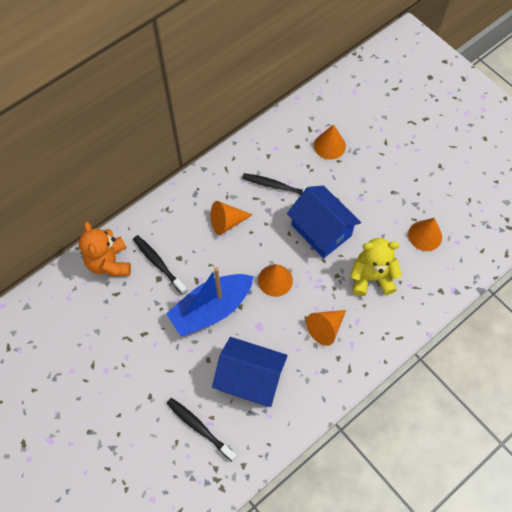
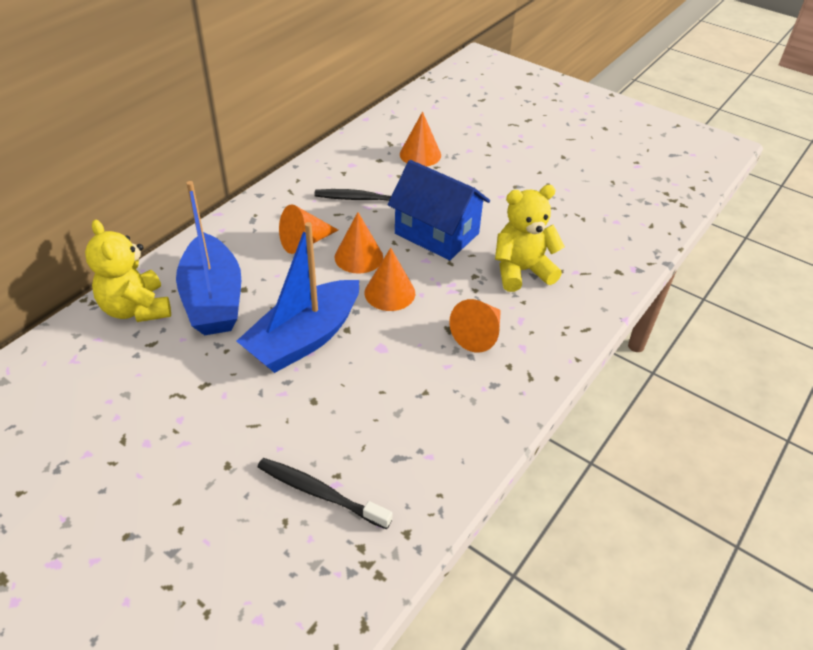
camera: 15 degrees left, 20 degrees down
orange teddy bear [79,222,131,276] -> yellow teddy bear [85,220,171,322]
black toothbrush [133,235,188,295] -> blue boat [176,181,241,335]
blue house [212,337,288,407] -> none
orange cone [408,218,442,251] -> orange cone moved to [334,212,383,274]

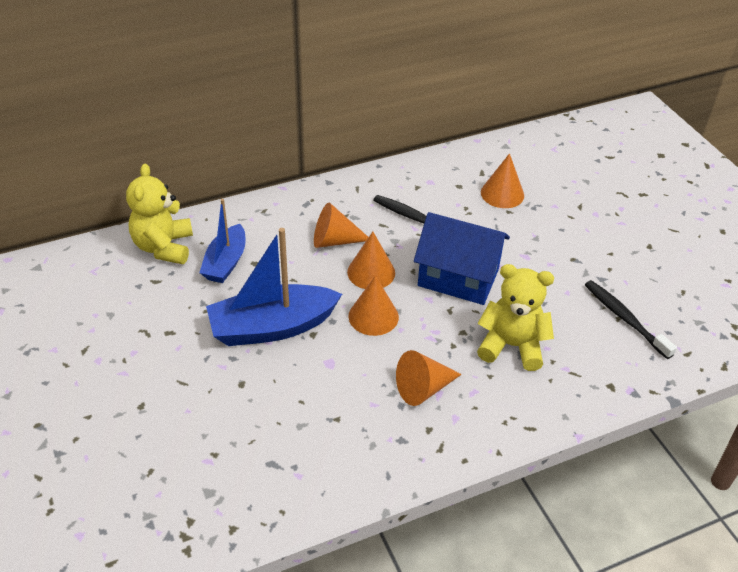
camera: 30 degrees right, 0 degrees up
blue boat [176,181,241,335] -> blue boat [199,199,246,283], size x0.63
black toothbrush [258,458,392,529] -> black toothbrush moved to [585,280,677,359]
blue house [388,160,490,260] -> blue house turned 45 degrees counterclockwise [414,212,510,305]

